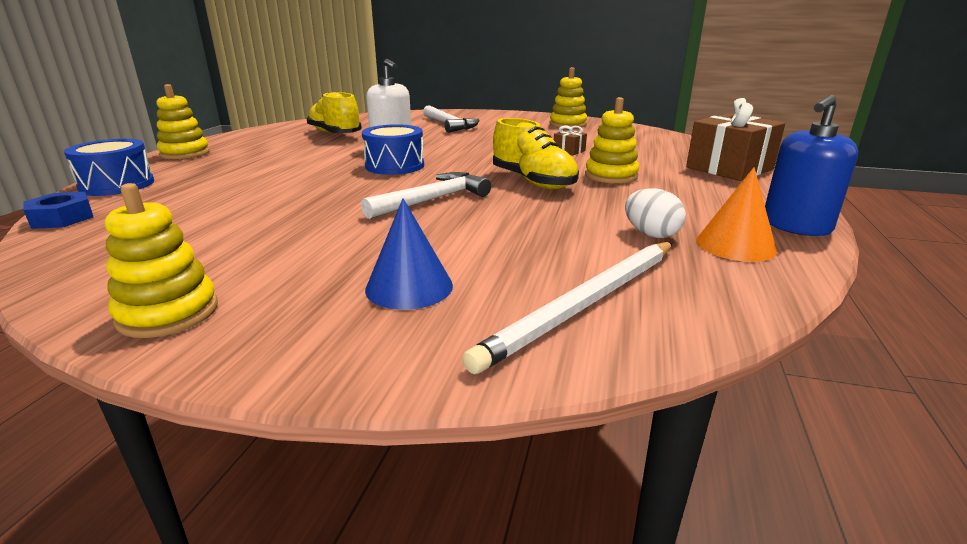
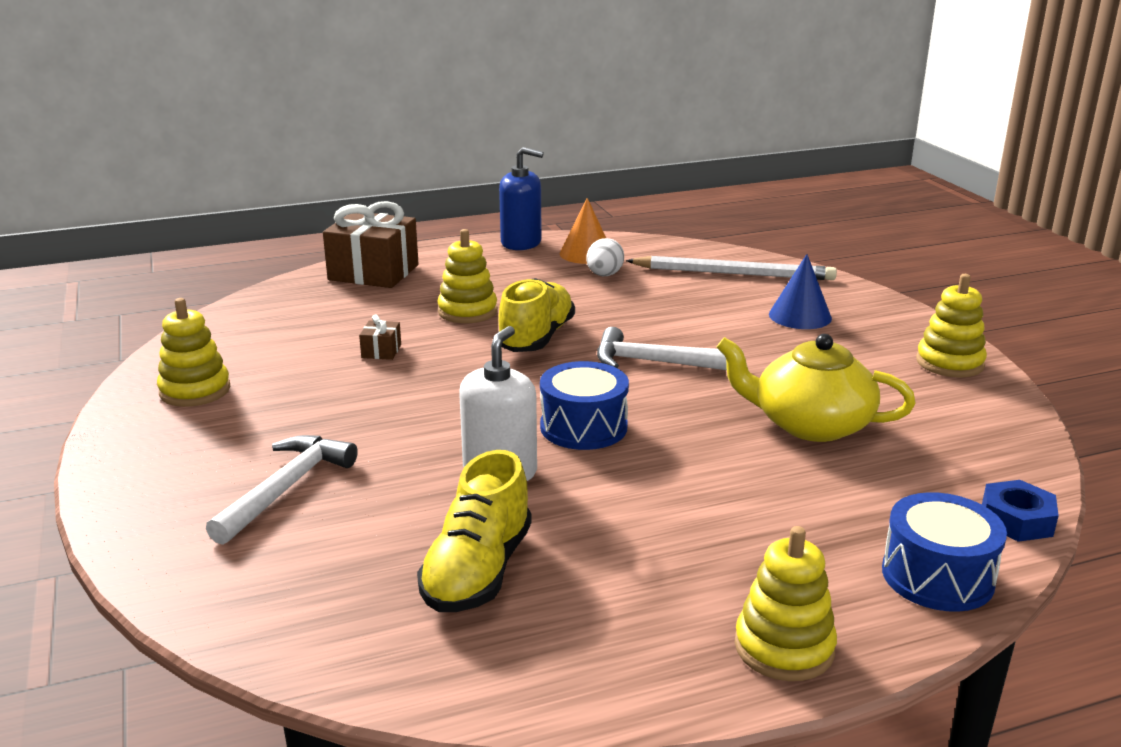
camera: 125 degrees left, 0 degrees up
none -> yellow teapot [716,334,916,442]

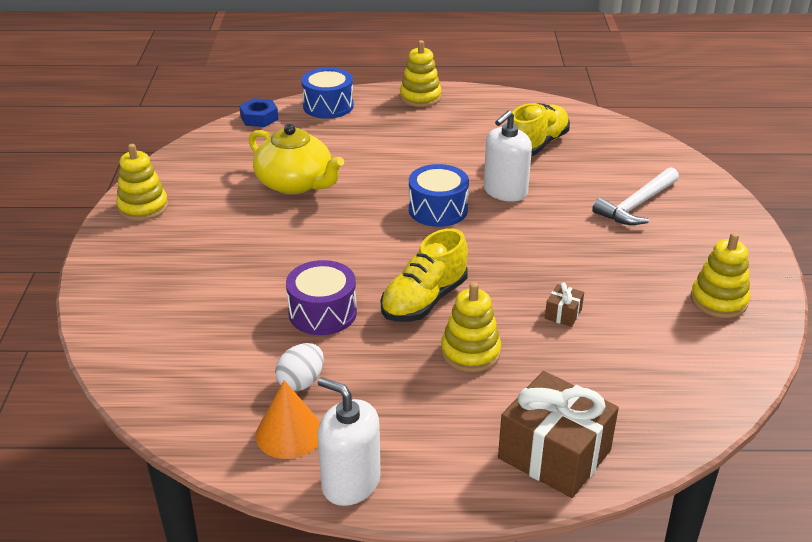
camera: 160 degrees left, 10 degrees up
blue soap dispenser [499,147,544,250] -> white soap dispenser [318,377,381,506]
white hammer [597,327,743,370] -> none
white pencil [626,256,837,280] -> none
blue cone [769,254,832,329] -> none
none -> purple drum [286,260,357,335]

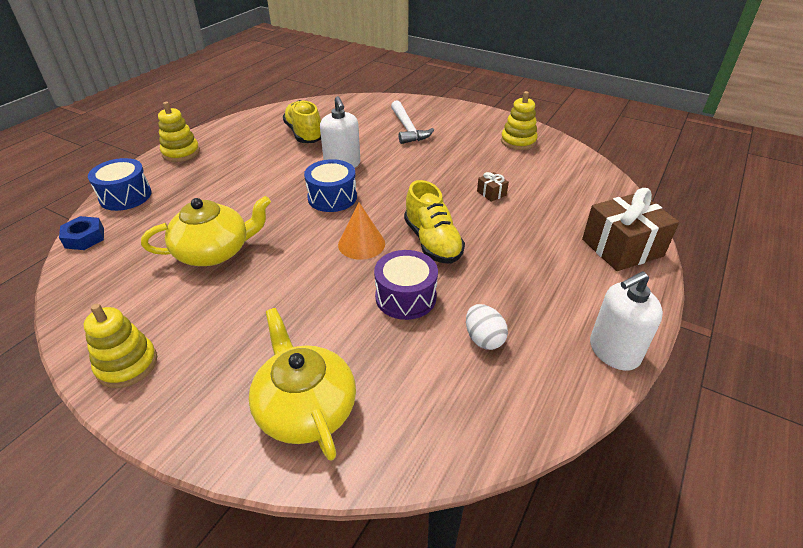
camera: 60 degrees left, 5 degrees up
orange cone [256,380,320,459] -> orange cone moved to [338,202,385,260]
yellow stacking toy [441,282,501,372] -> none
none -> yellow teapot [249,308,356,461]

